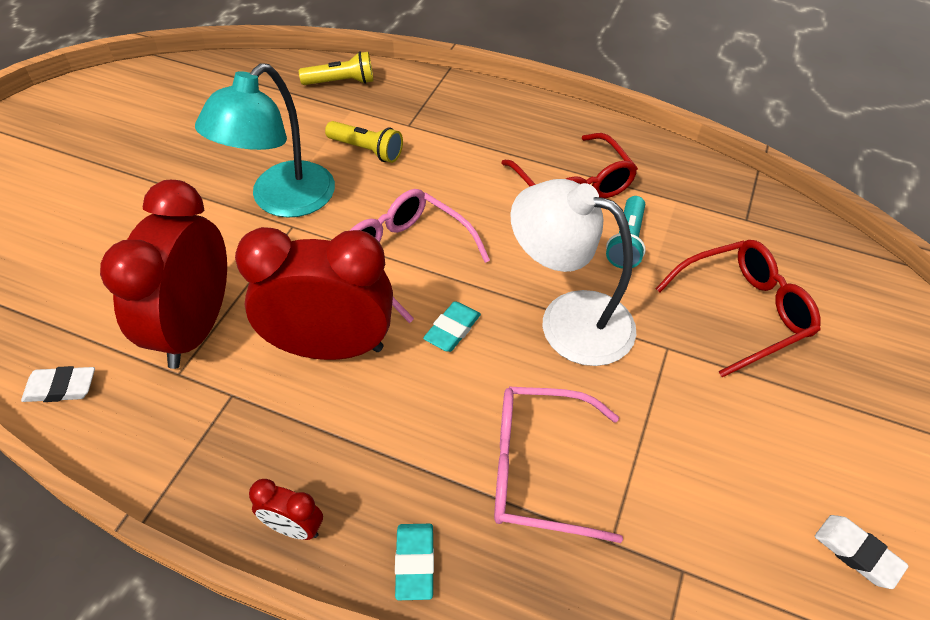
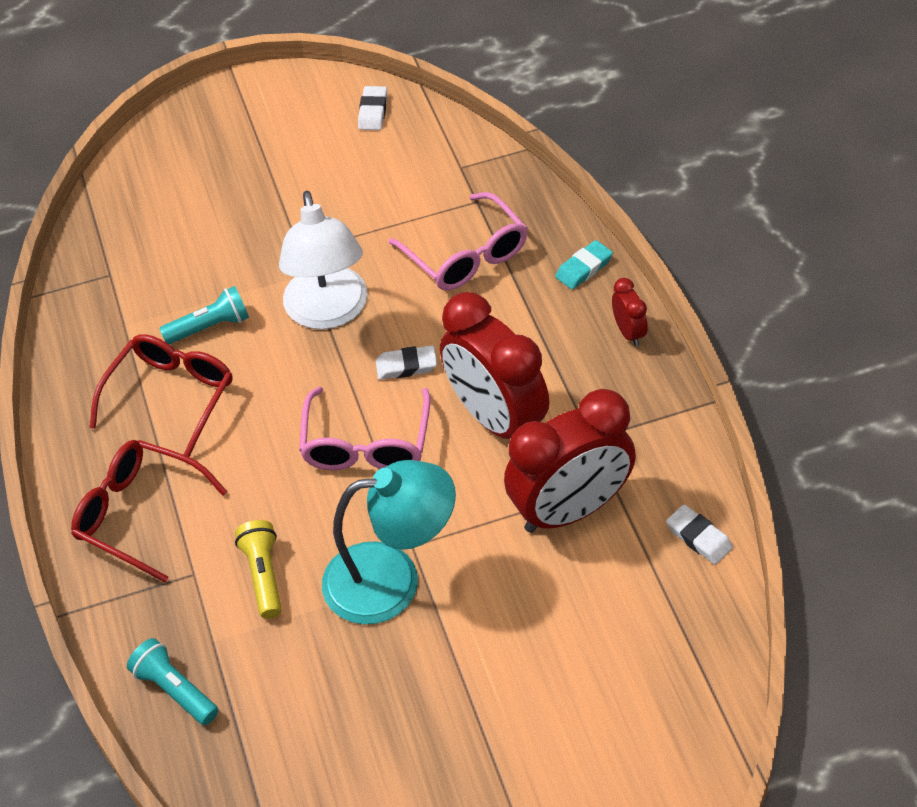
camera: 125 degrees left, 0 degrees up
yellow flashlight [299,51,373,85] -> turquoise flashlight [127,638,218,725]
turquoise eraser [423,301,481,352] -> white eraser [376,345,437,380]
red glasses [655,240,821,377] -> red glasses moved to [71,440,227,582]

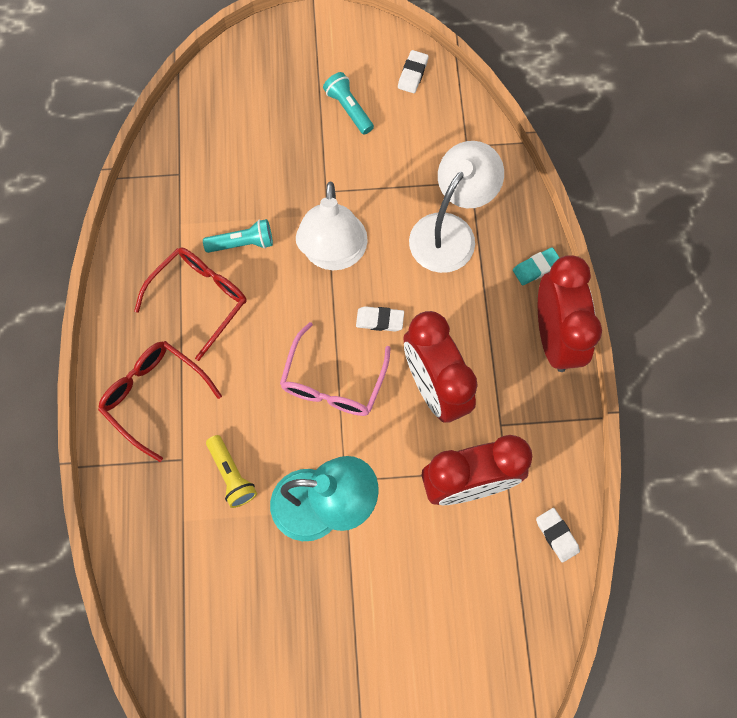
camera: 10 degrees right, 20 degrees up
turquoise flashlight [127,638,218,725] -> turquoise flashlight moved to [323,72,374,135]
yellow flashlight [235,520,282,619] -> yellow flashlight turned 150 degrees clockwise [206,435,257,508]
pink glasses [388,192,527,291] -> white lamp [409,141,504,273]
red clock [612,278,648,346] -> red clock [538,255,602,372], size x2.32

